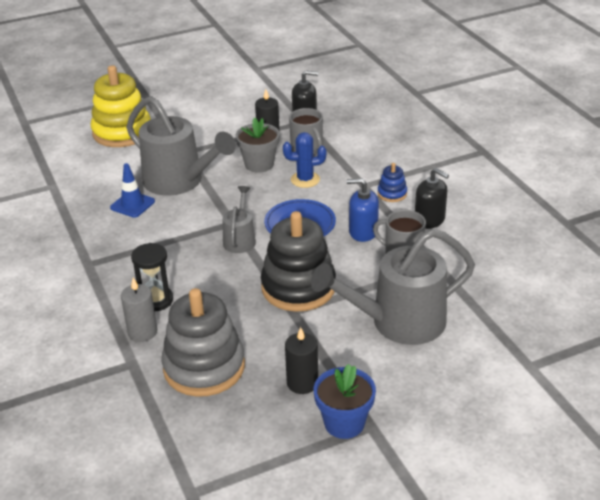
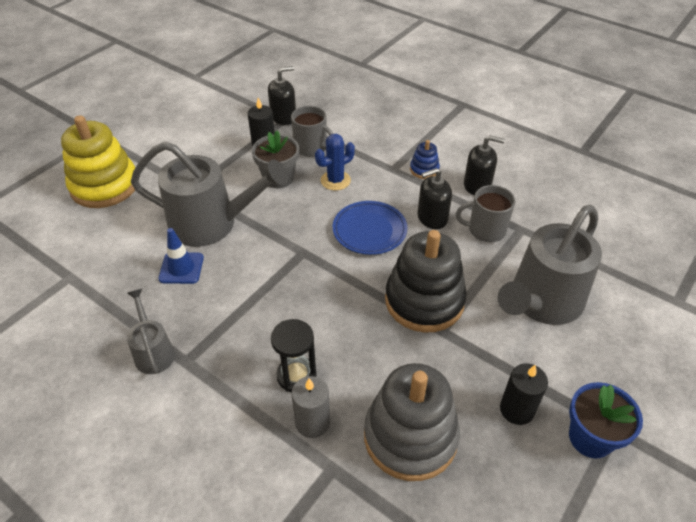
camera: 30 degrees left, 10 degrees up
grey watering can [223,186,256,253] -> grey watering can moved to [127,289,175,374]
blue soap dispenser [347,178,379,242] -> black soap dispenser [417,168,452,229]

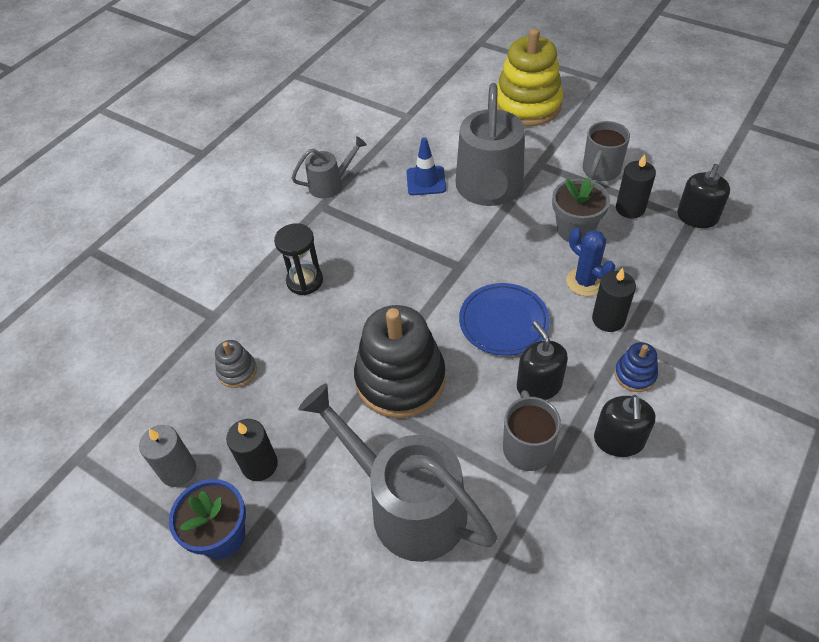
camera: 90 degrees right, 5 degrees up
black soap dispenser [268,66,296,125] -> black soap dispenser turned 60 degrees clockwise [677,164,730,228]
grey mug [291,106,333,157] -> grey mug moved to [583,121,630,181]
grey candle [291,376,330,438] -> grey candle moved to [139,425,196,487]
grey stacking toy [364,363,460,481] -> grey stacking toy [215,340,257,388], size x0.45
none -> black candle [592,268,636,332]

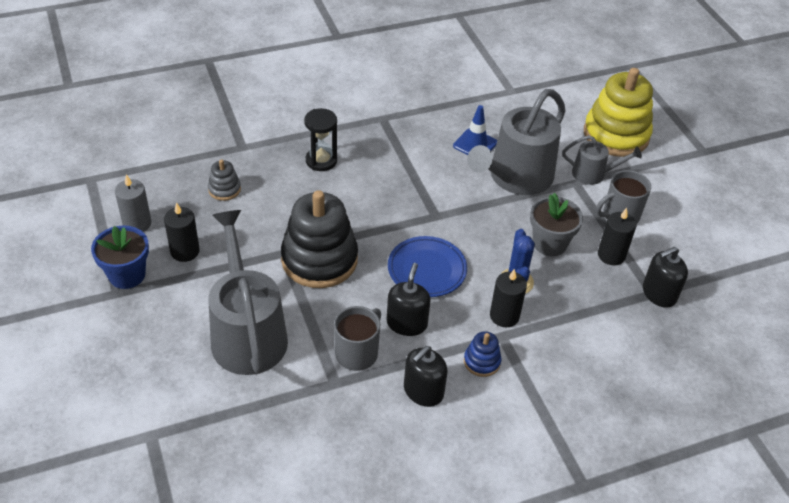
camera: 30 degrees right, 5 degrees down
grey watering can [292,136,367,198] -> grey watering can moved to [562,135,642,185]

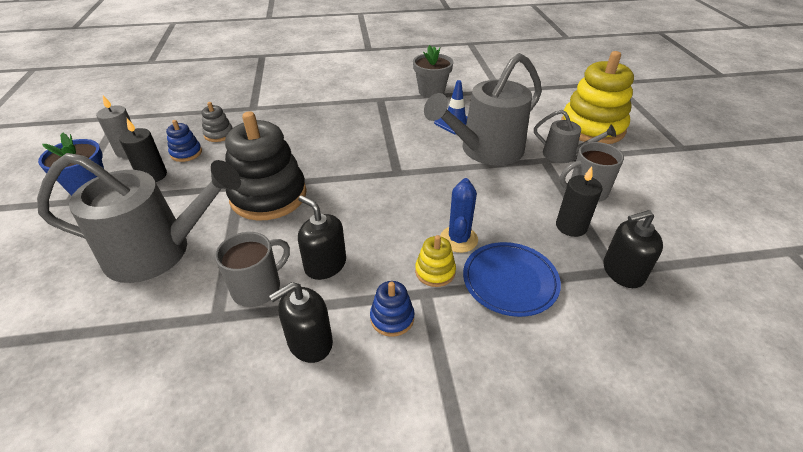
camera: 15 degrees right, 5 degrees down
grey watering can [208,210,288,375] -> grey watering can turned 90 degrees clockwise [37,153,241,283]
black hourglass [304,108,337,171] -> none
black soap dispenser [387,263,431,336] -> black soap dispenser turned 75 degrees counterclockwise [298,195,346,280]
blue plate [388,236,467,297] -> blue plate moved to [463,242,561,317]
black candle [490,269,527,327] -> yellow stacking toy [415,235,456,287]
grey flower pot [530,193,583,256] -> grey flower pot moved to [413,45,453,98]
none -> blue stacking toy [166,120,202,162]

